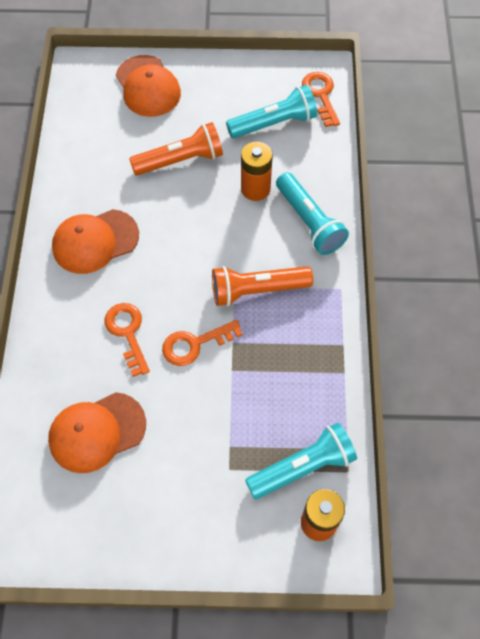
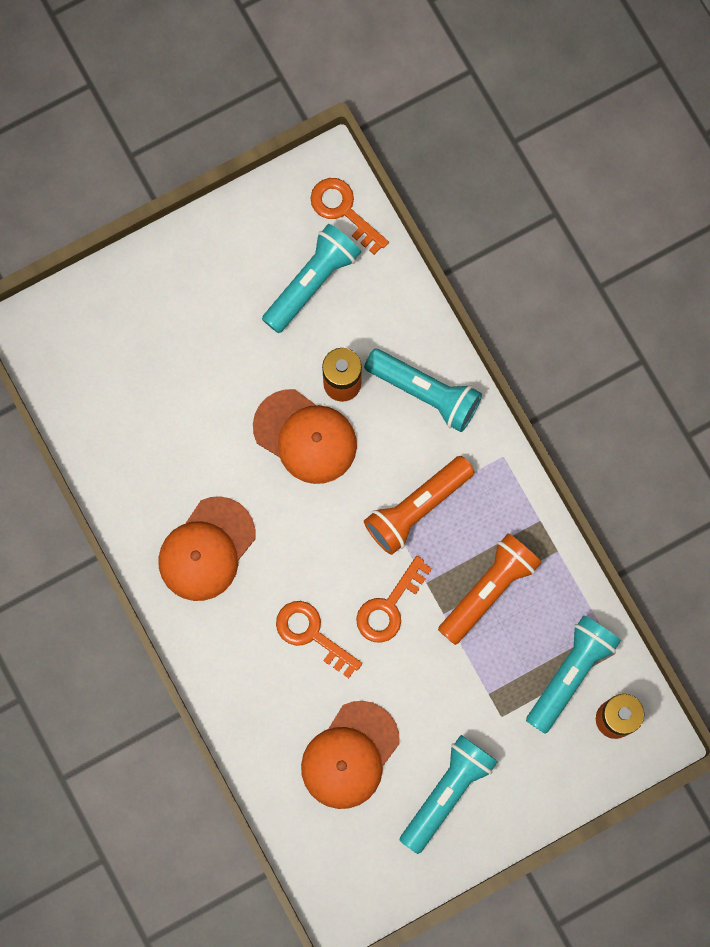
camera: 30 degrees left, 15 degrees up
orange cap [116,55,181,117] -> orange cap moved to [253,389,357,484]
orange flashlight [129,122,223,175] -> orange flashlight moved to [438,533,542,645]
none -> turquoise flashlight [400,735,498,854]

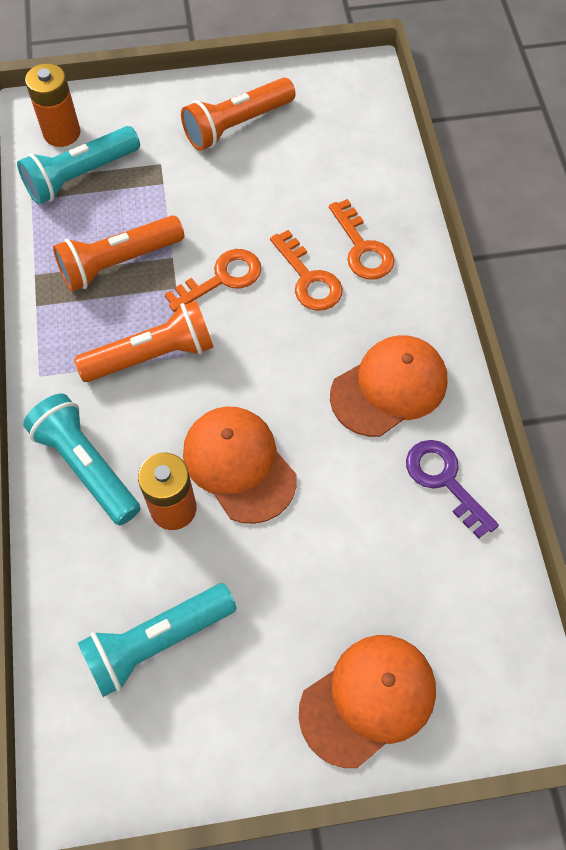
camera: 160 degrees left, 15 degrees down
orange cap [301,701,400,809] -> orange cap moved to [299,635,436,768]
orange key [310,178,389,255] -> orange key moved to [329,199,395,280]
turquoise flashlight [400,735,498,854] -> orange flashlight [181,77,295,151]
none -> purple key [406,440,499,539]

